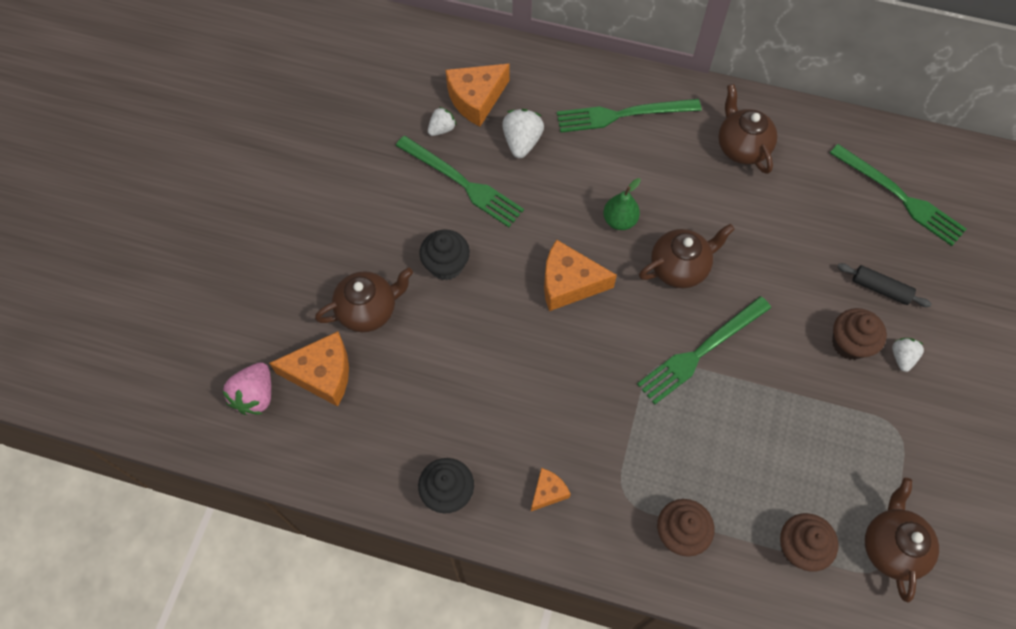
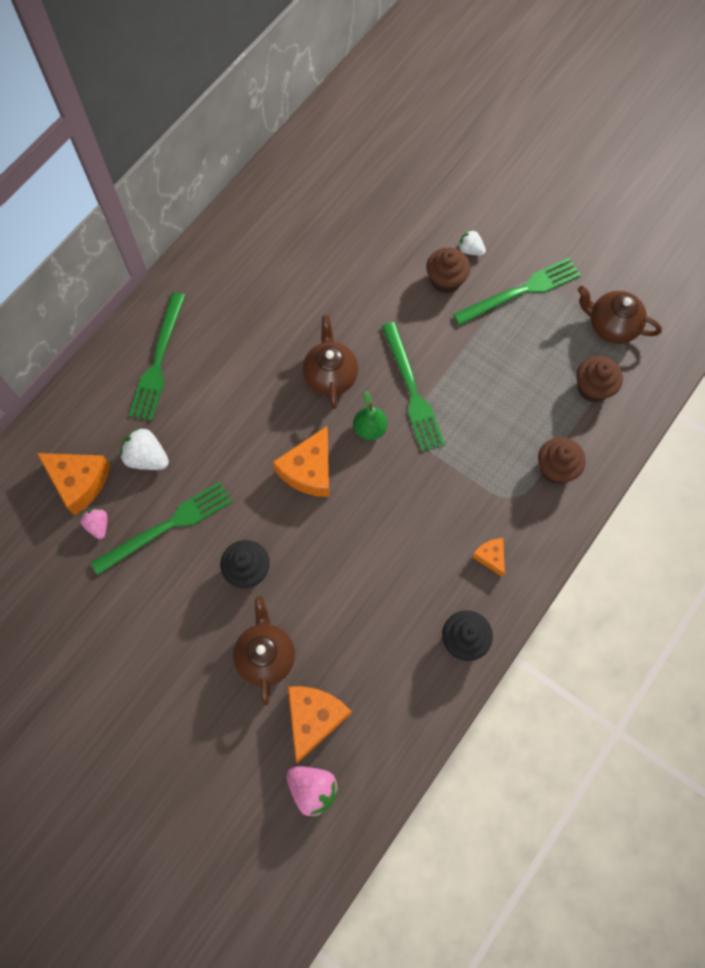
camera: 70 degrees left, 5 degrees up
white strawberry [428,107,456,136] -> pink strawberry [81,508,107,539]
orange cheese [446,63,510,127] -> orange cheese turned 45 degrees counterclockwise [37,453,110,515]
green pear [603,178,641,230] -> green pear moved to [353,391,388,440]
brown teapot [718,84,777,174] -> none
green fork [830,144,966,246] -> green fork moved to [453,258,581,325]
black rolling pin [837,263,931,307] -> none

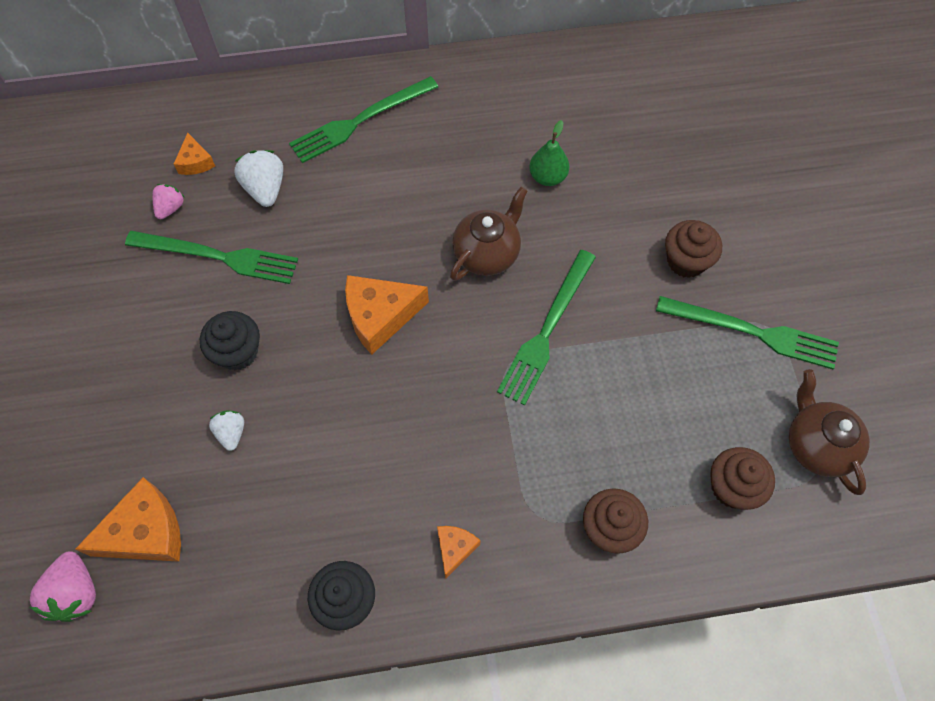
camera: 45 degrees right, 5 degrees down
orange cheese [37,453,110,515] -> orange cheese [174,133,215,175], size x0.54
brown teapot [233,596,295,706] -> none
green pear [353,391,388,440] -> green pear moved to [530,120,569,186]
white strawberry [458,229,486,256] -> white strawberry moved to [209,411,244,451]

